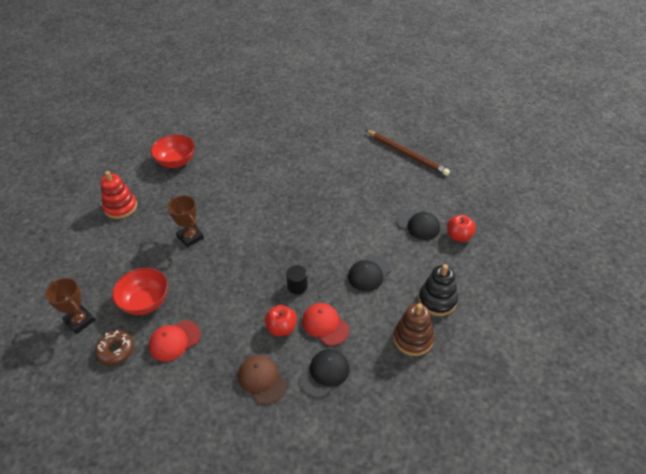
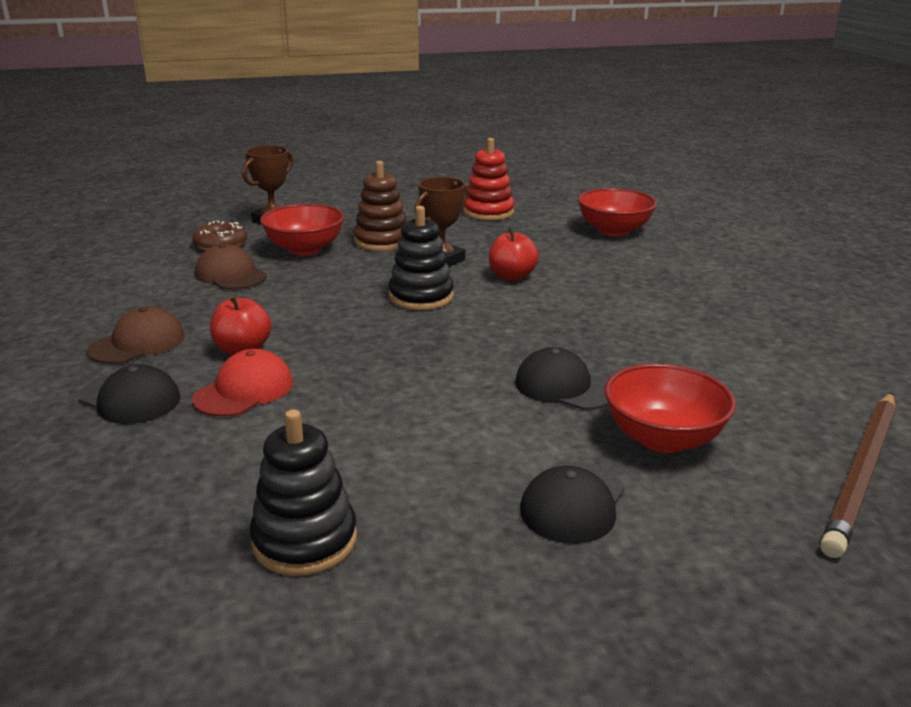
camera: 80 degrees right, 20 degrees down
red cap [149,320,201,361] -> brown cap [195,244,267,290]
black cylinder [286,265,308,294] -> none
black cap [348,255,391,292] -> black cap moved to [515,347,609,410]
brown stacking toy [393,303,434,356] -> brown stacking toy moved to [353,161,407,251]
red apple [447,215,476,242] -> red apple moved to [489,227,539,281]
none -> black stacking toy [388,206,454,310]
none -> red bowl [605,364,736,453]

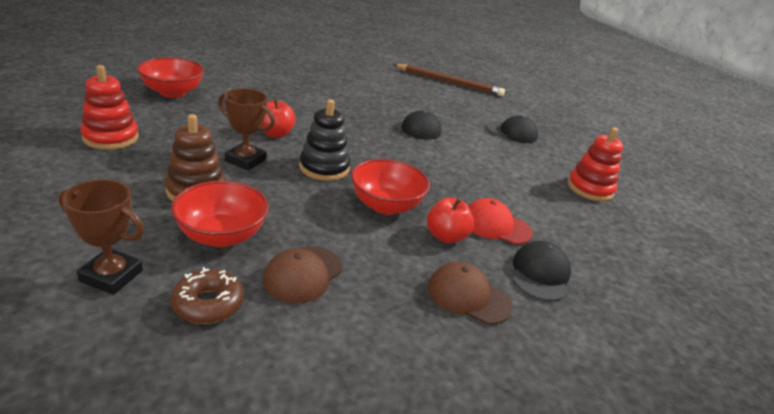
camera: 110 degrees left, 5 degrees up
black stacking toy [250,410,357,576] -> red stacking toy [567,127,623,201]
red bowl [605,364,736,453] -> red bowl moved to [351,159,430,215]

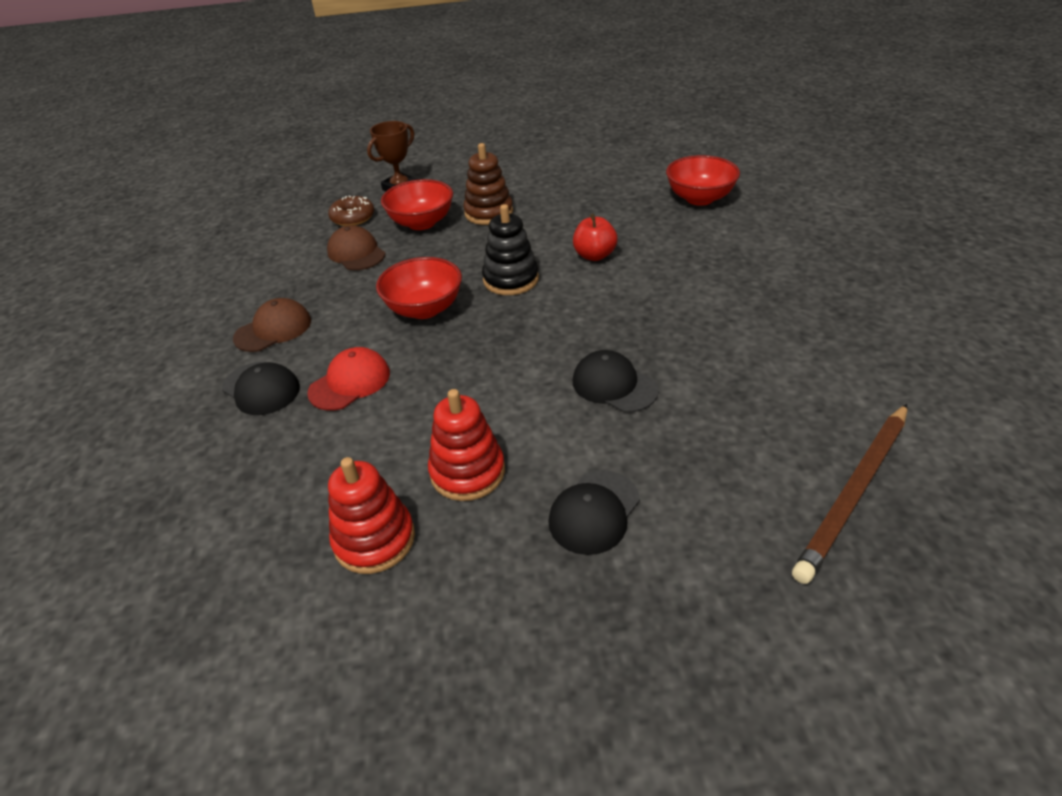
camera: 120 degrees right, 10 degrees up
red stacking toy [80,65,139,150] -> red stacking toy moved to [428,389,505,501]
brown trophy [218,88,275,171] -> none
red apple [427,197,474,243] -> none

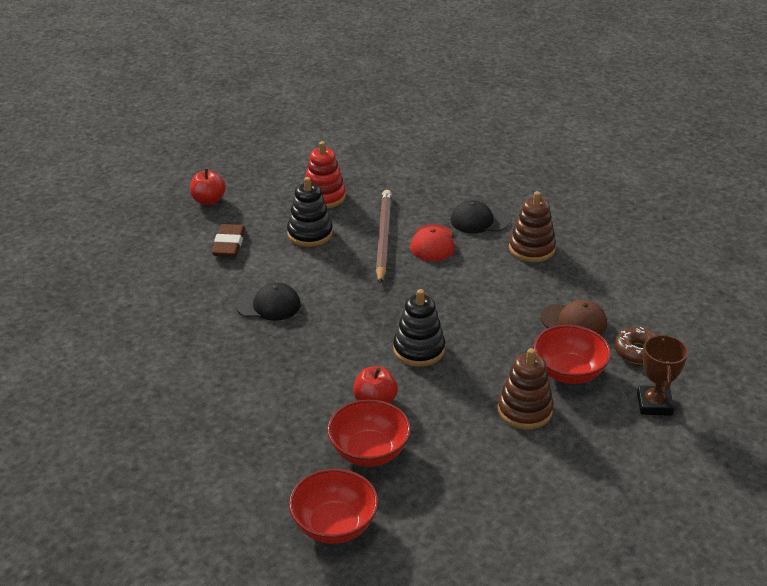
camera: 140 degrees right, 5 degrees down
brown cap [233,298,311,352] -> brown stacking toy [509,191,556,262]
red bowl [376,257,462,319] -> red bowl moved to [327,399,411,467]
red stacking toy [428,389,505,501] -> black stacking toy [287,177,333,247]
black cap [548,470,640,555] -> brown eraser [212,224,245,257]
brown pencil [792,404,907,584] -> brown pencil moved to [376,190,392,284]
none -> red apple [190,168,226,205]

